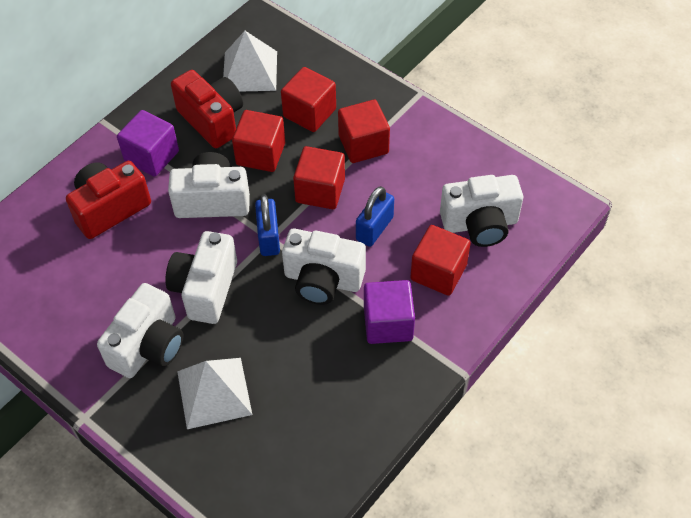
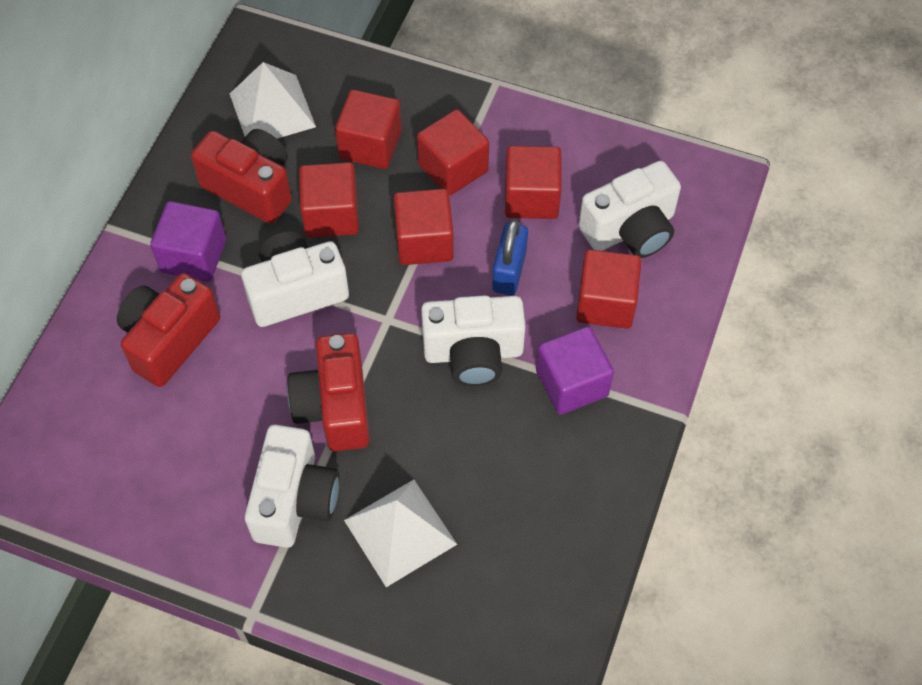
camera: 20 degrees left, 5 degrees up
white camera [165,231,237,324] -> red camera [287,333,370,451]
blue padlock [255,194,280,256] -> none
none -> red cube [505,146,562,219]

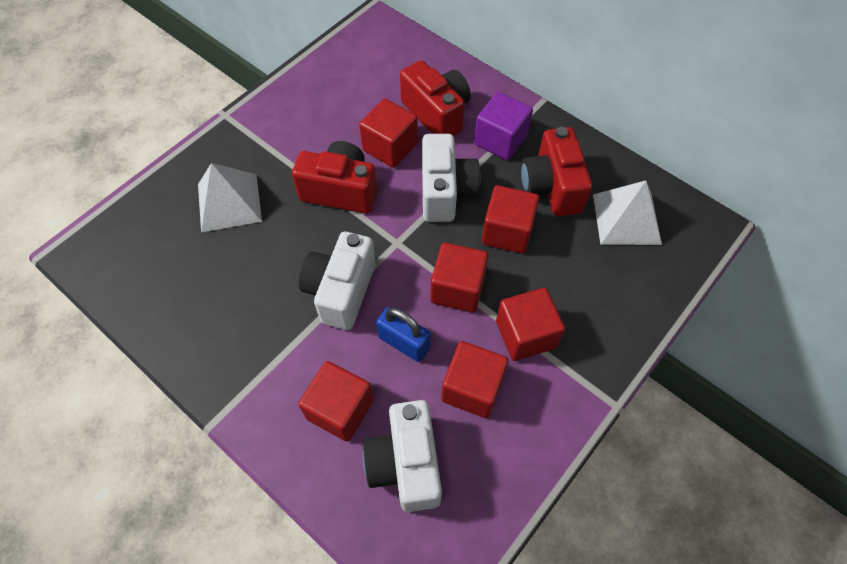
camera: 110 degrees right, 0 degrees up
red camera [191,129,292,224] -> red camera turned 120 degrees clockwise [521,127,592,217]
white camera [245,425,340,548] -> none
red cube [335,90,401,169] -> red cube moved to [359,99,418,168]
purple cube [536,326,614,415] -> none

